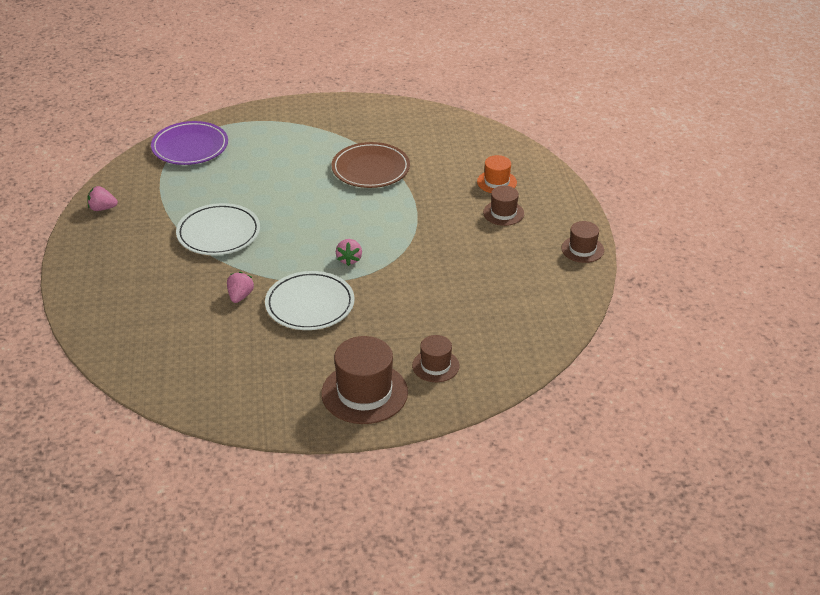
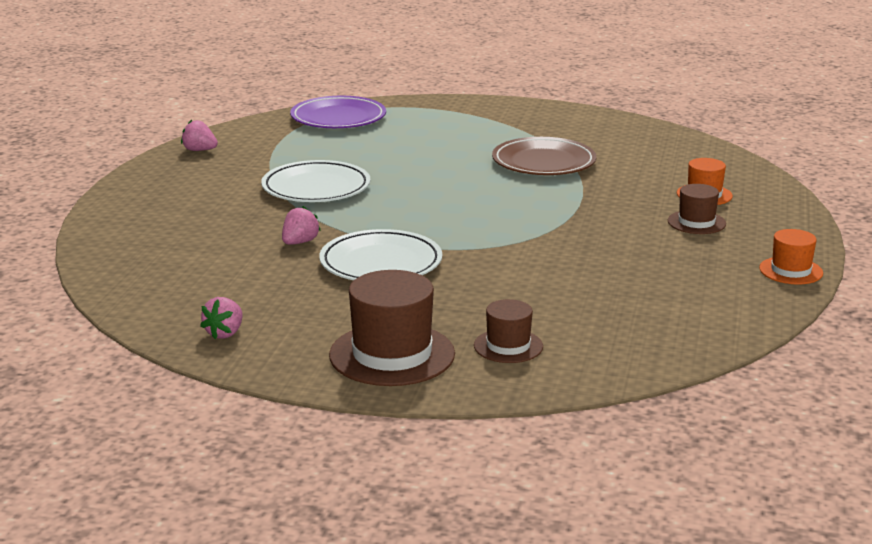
camera: 20 degrees right, 15 degrees down
pink strawberry [336,239,362,266] -> pink strawberry moved to [200,297,243,339]
brown hat [561,221,604,263] -> orange hat [759,229,823,284]

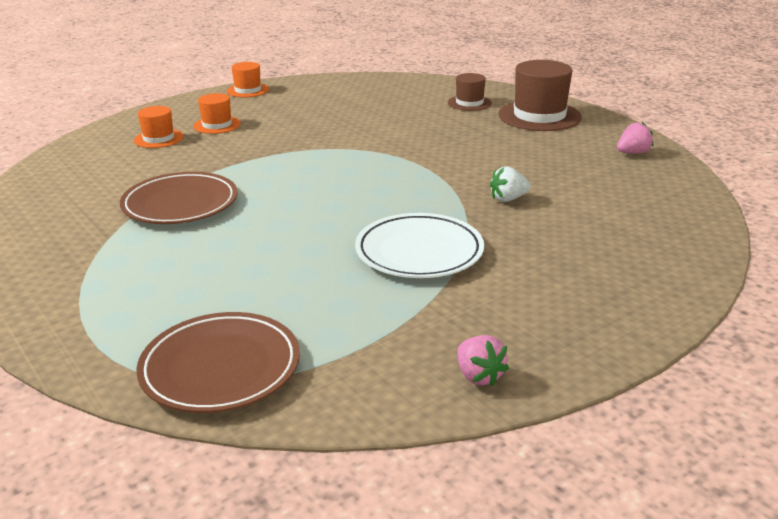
camera: 140 degrees left, 5 degrees up
pink strawberry [282,206,321,245] -> white strawberry [490,166,531,202]
purple plate [290,96,386,128] -> brown plate [136,312,300,413]
white plate [319,229,442,280] -> none
brown hat [668,184,726,234] -> orange hat [193,93,241,134]

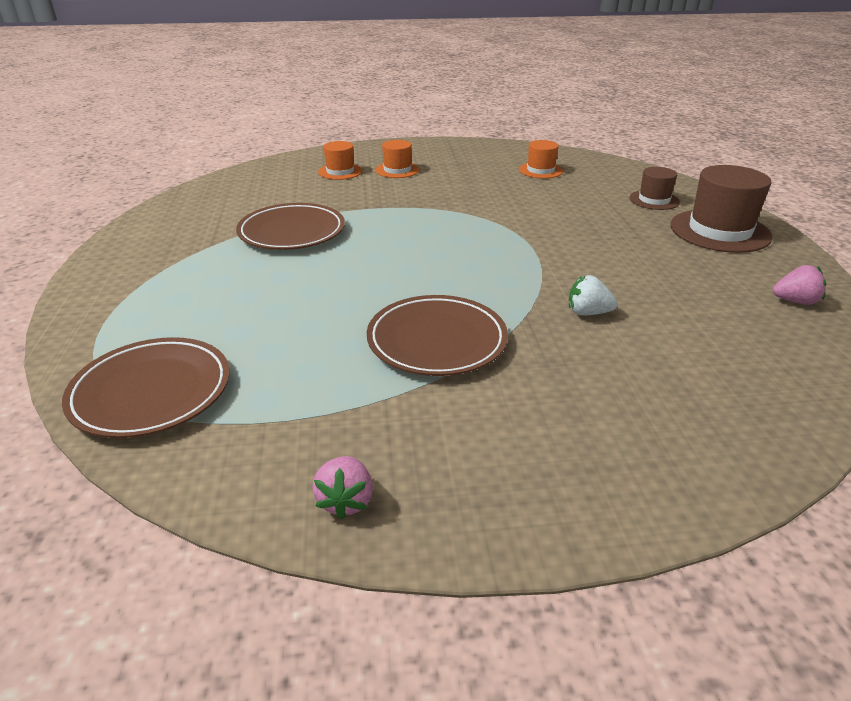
camera: 30 degrees right, 5 degrees up
orange hat [227,62,269,97] -> orange hat moved to [519,140,563,179]
white plate [355,213,484,278] -> brown plate [367,295,508,376]

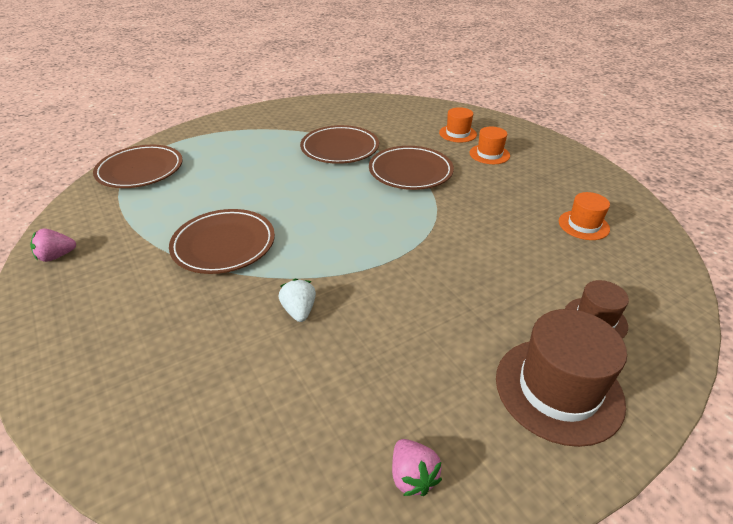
camera: 65 degrees right, 5 degrees up
none -> brown plate [369,146,454,190]

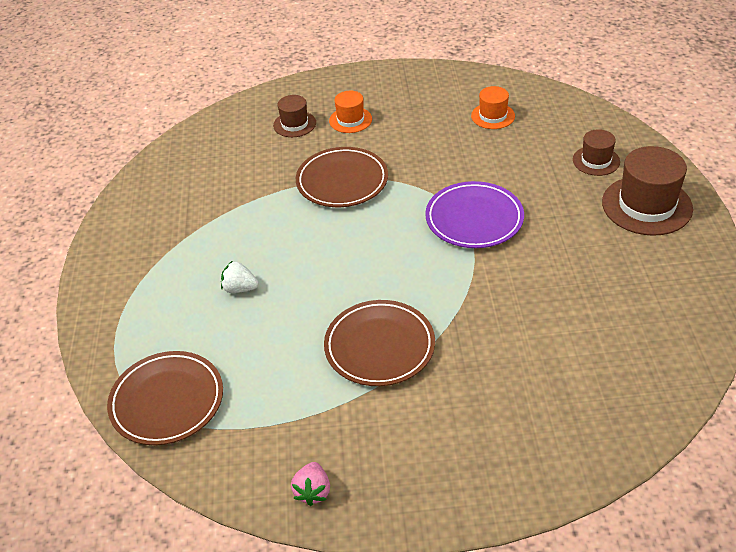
camera: 60 degrees left, 5 degrees up
white strawberry [278,279,316,322] -> white strawberry moved to [221,261,258,293]
brown plate [300,125,379,164] -> none
pink strawberry [392,439,442,496] -> none
orange hat [439,107,477,142] -> brown hat [273,95,316,137]
none -> purple plate [425,181,524,248]

